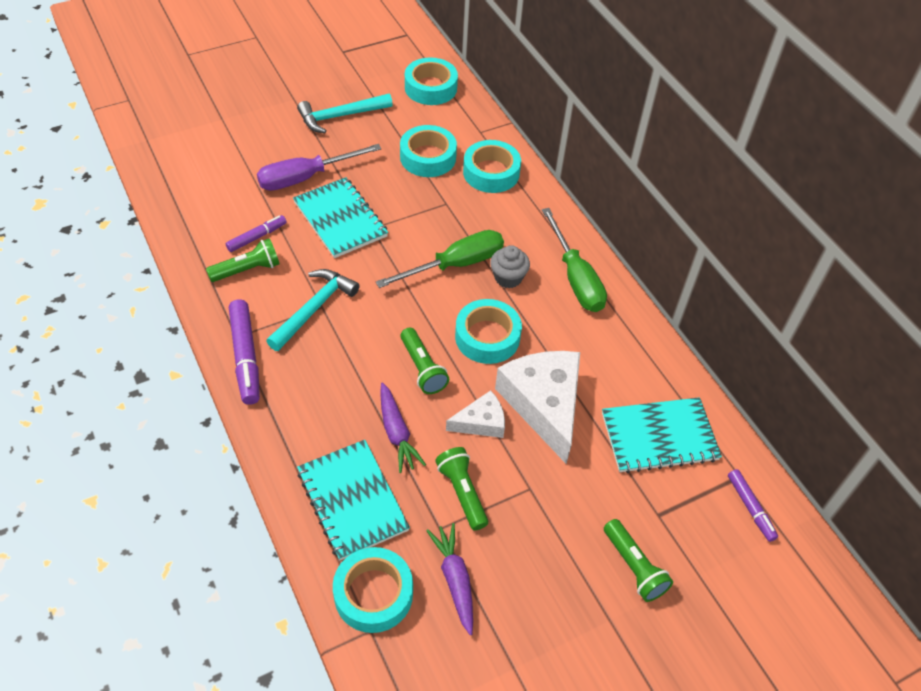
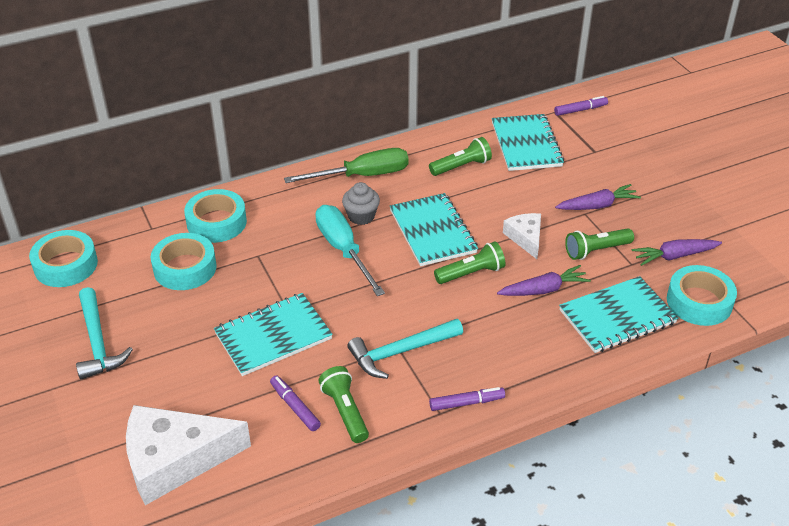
camera: 85 degrees left, 10 degrees down
purple marker [229,299,260,405] -> purple marker [429,387,505,411], size x0.60
purple screwdriver [257,144,381,191] -> none
turquoise hammer [266,269,360,351] -> turquoise hammer turned 60 degrees counterclockwise [347,319,463,379]
green screwdriver [376,230,504,288] -> turquoise screwdriver [315,205,385,296]
turquoise tape [455,299,522,364] -> turquoise notebook [390,193,478,266]
white cheese [495,351,580,464] -> white cheese moved to [126,405,251,505]
green flashlight [604,519,673,602] -> green flashlight moved to [429,137,492,176]
none -> purple carrot [555,184,641,210]

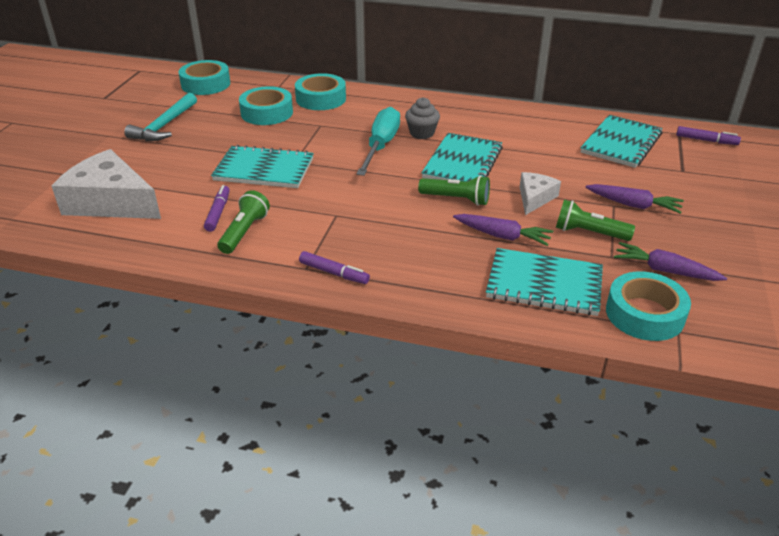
camera: 40 degrees right, 5 degrees down
green screwdriver [284,148,409,183] -> none
turquoise hammer [347,319,463,379] -> none
green flashlight [429,137,492,176] -> none

